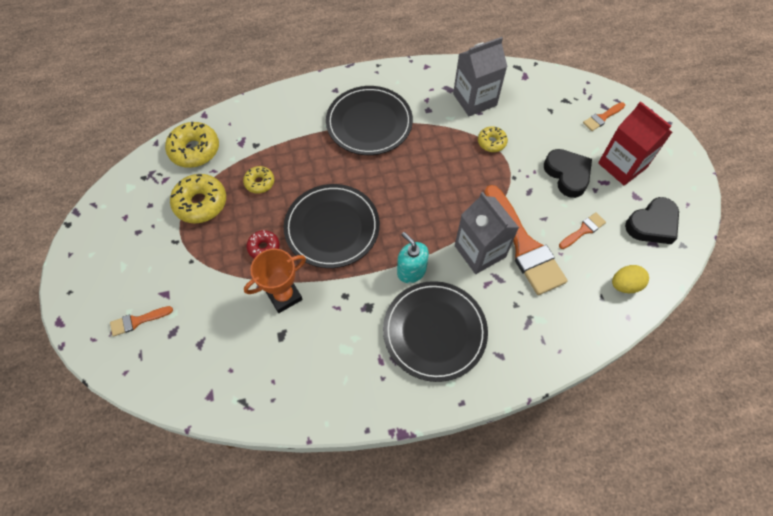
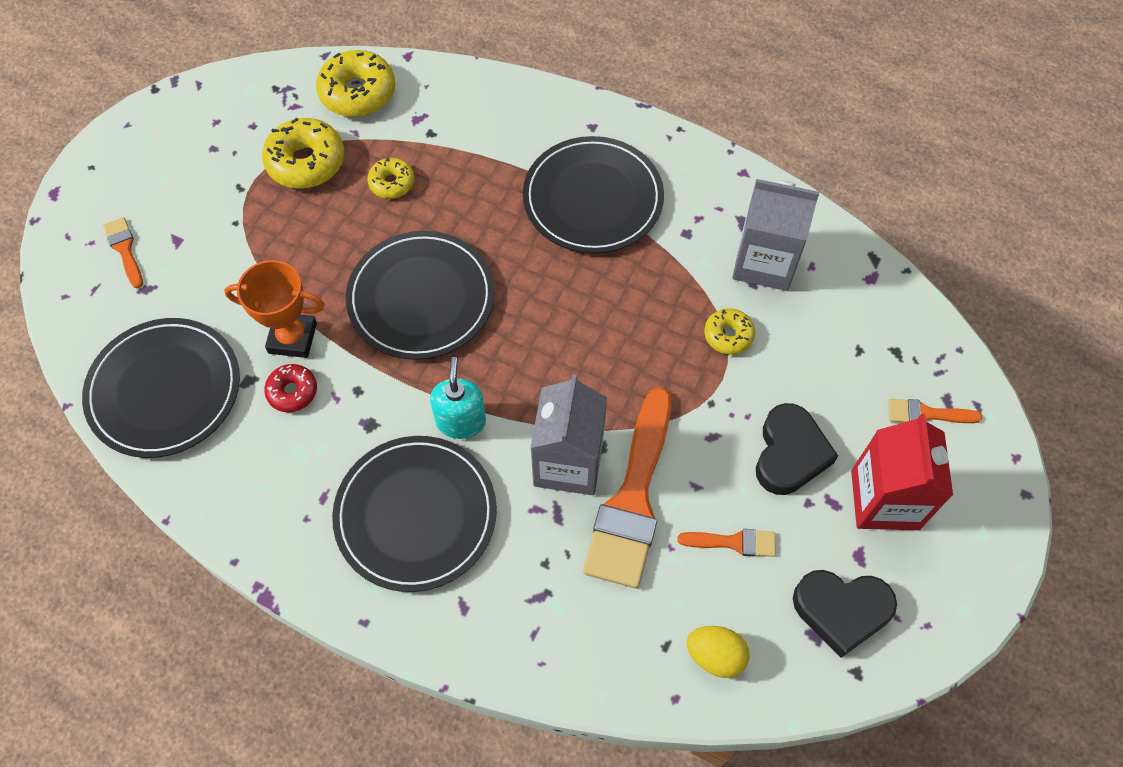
camera: 40 degrees right, 0 degrees up
orange brush [110,306,173,336] -> orange brush turned 45 degrees clockwise [103,217,143,288]
red donut [247,230,280,258] -> red donut moved to [264,364,317,412]
none -> black plate [82,318,240,458]

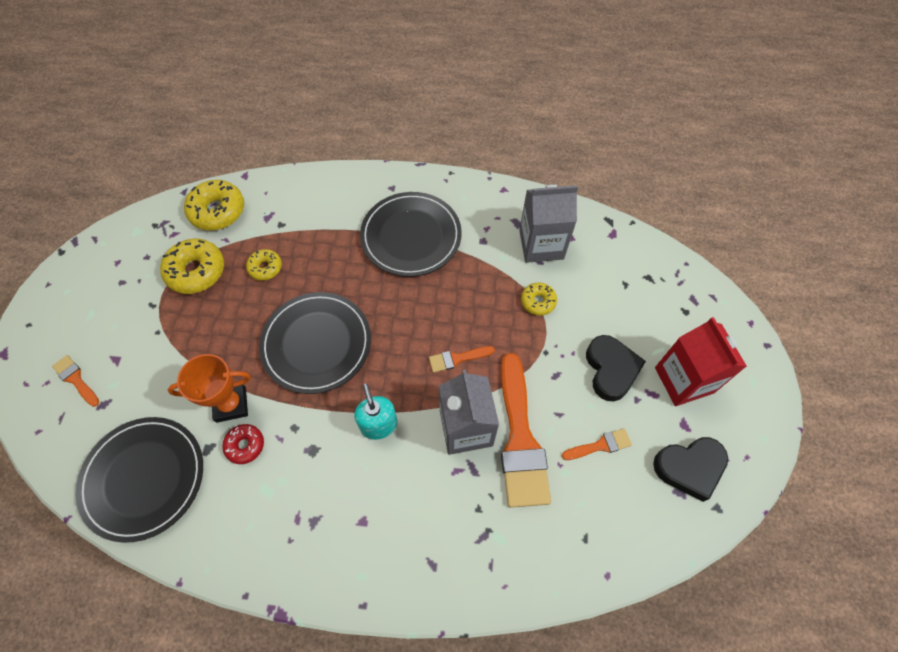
camera: 20 degrees left, 0 degrees up
black plate [332,436,497,592] -> none
yellow egg [686,626,750,678] -> none
orange brush [888,399,982,423] -> orange brush moved to [429,346,495,373]

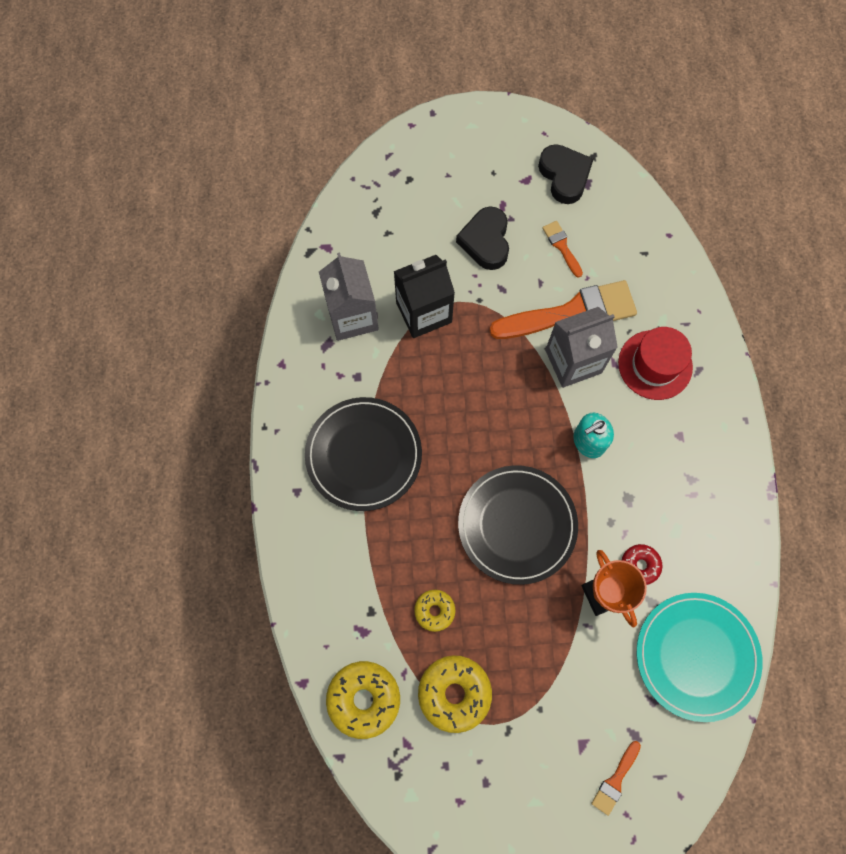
camera: 100 degrees left, 10 degrees up
black plate [75,417,203,543] -> turquoise plate [637,593,763,722]
orange brush [429,346,495,373] -> none
yellow donut [521,283,557,316] -> black carton [394,255,455,338]
black heart [586,335,646,401] -> black heart turned 75 degrees counterclockwise [456,206,509,270]
red carton [655,317,747,406] -> none
none -> red hat [618,327,693,400]

